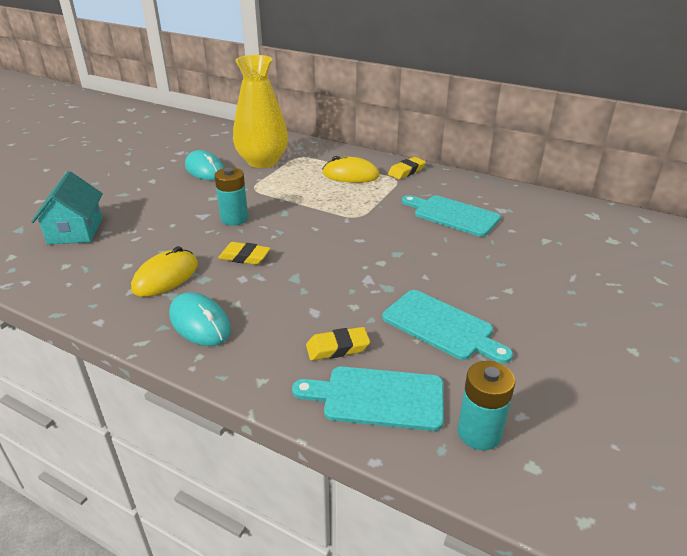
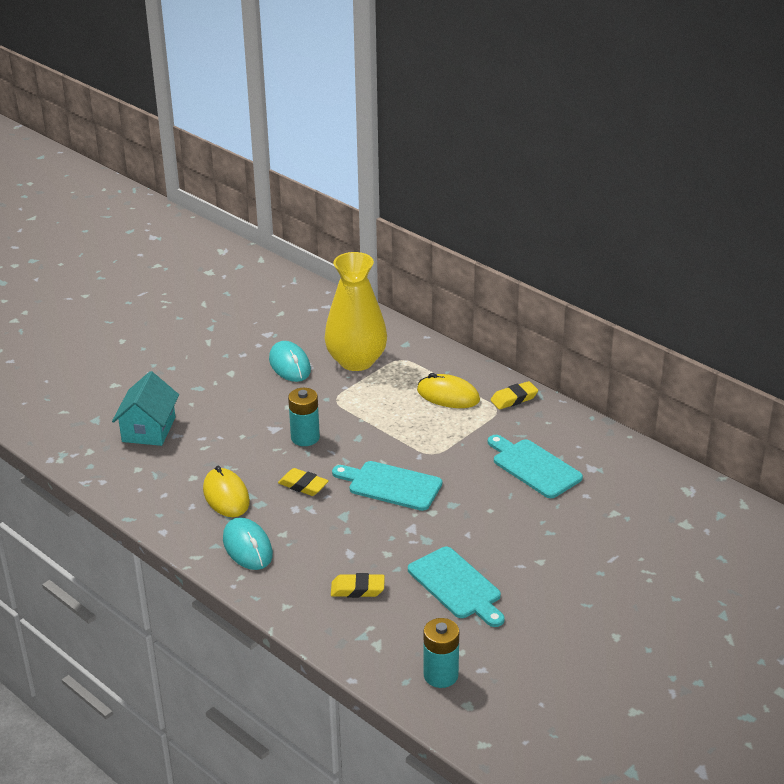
camera: 15 degrees right, 0 degrees up
yellow mouse [131,246,198,297] -> yellow mouse turned 75 degrees counterclockwise [203,466,250,517]
turquoise cutting board [292,367,444,431] -> turquoise cutting board moved to [332,461,442,511]

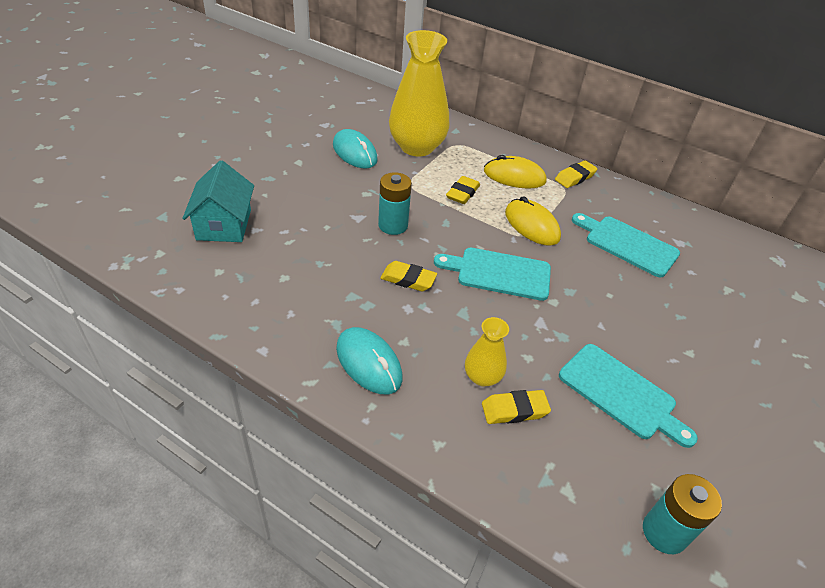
camera: 15 degrees left, 10 degrees up
yellow mouse [203,466,250,517] -> yellow mouse moved to [505,196,561,246]
none -> yellow eraser [446,176,480,204]
none -> yellow vase [465,317,509,386]

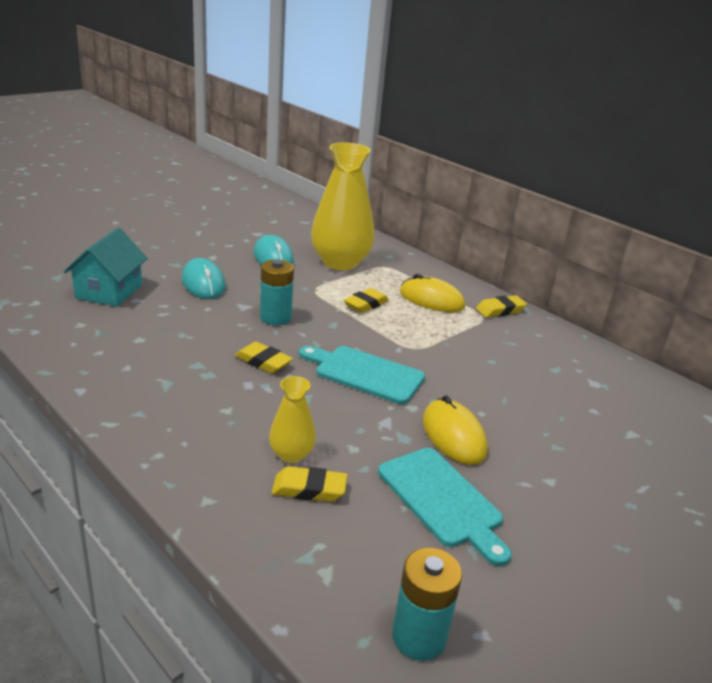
camera: 15 degrees right, 15 degrees down
turquoise mouse [336,327,402,394] -> turquoise mouse moved to [182,258,226,299]
yellow mouse [505,196,561,246] -> yellow mouse moved to [423,395,488,465]
turquoise cutting board [572,213,680,277] -> none

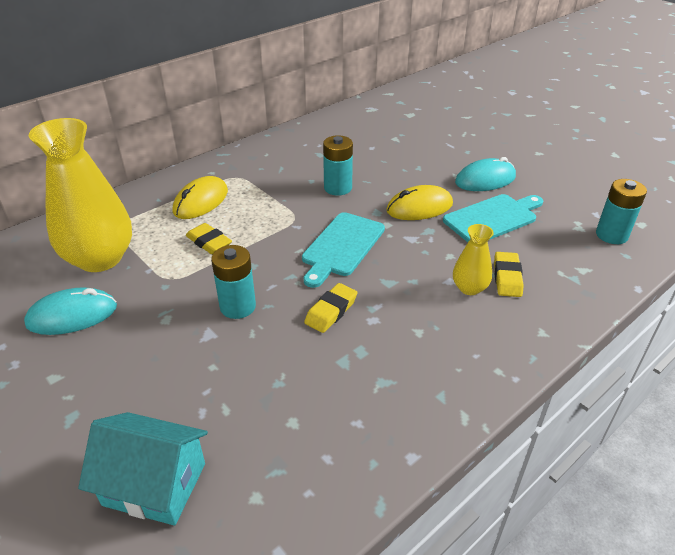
camera: 85 degrees left, 10 degrees up
turquoise mouse [182,258,226,299] -> turquoise mouse moved to [455,157,516,191]
yellow eraser [476,295,527,318] -> none
none -> turquoise battery [323,135,353,196]

